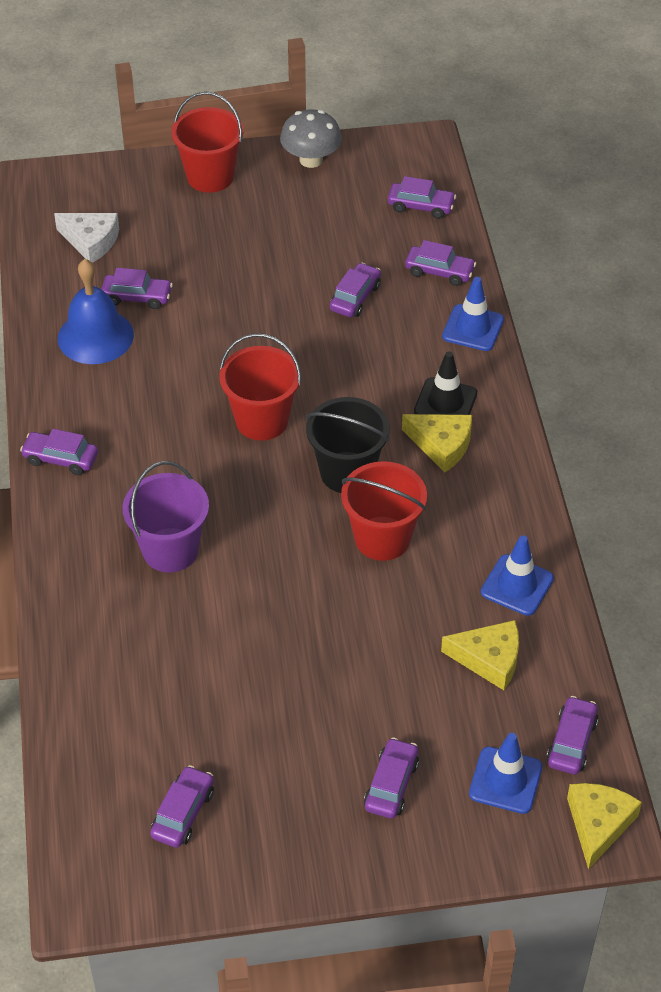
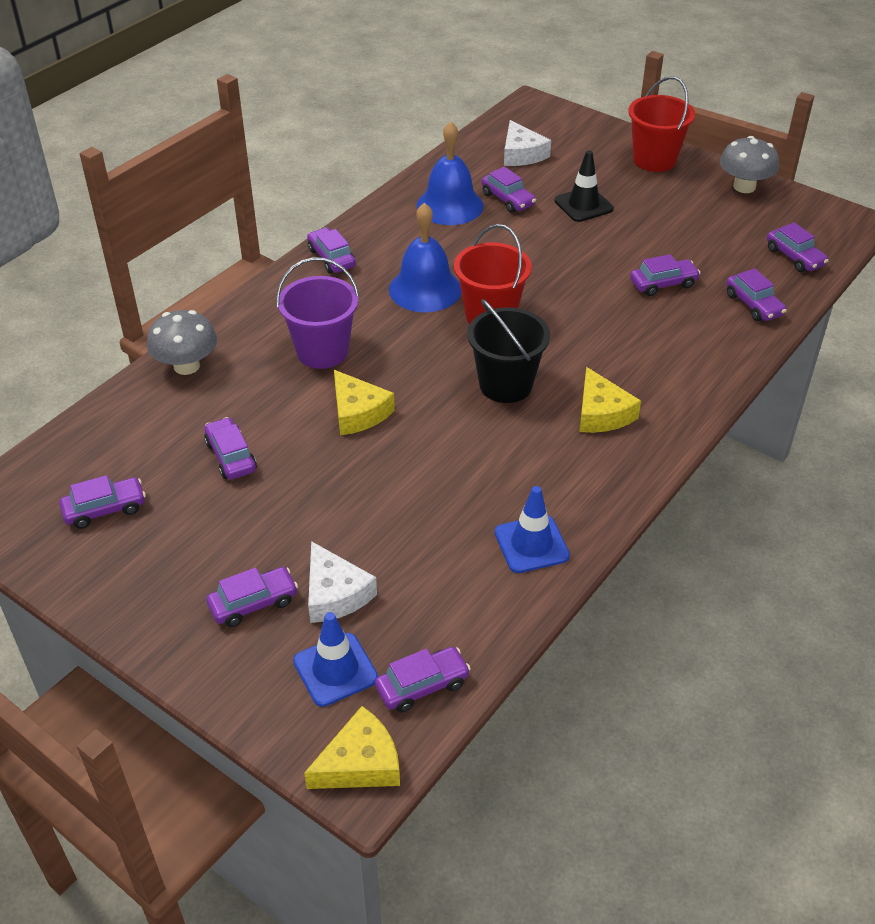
camera: 45 degrees right, 5 degrees down
red bucket [341,461,427,561] -> none
black traffic cone [414,351,477,415] -> black traffic cone moved to [554,150,614,222]
yellow cheese [441,620,519,690] -> yellow cheese moved to [334,370,395,435]
blue traffic cone [442,277,504,351] -> none
none -> grey mushroom [147,310,217,375]
none -> purple car [204,417,257,480]
none -> white cheese [308,541,377,623]
none -> blue bell [389,203,461,312]

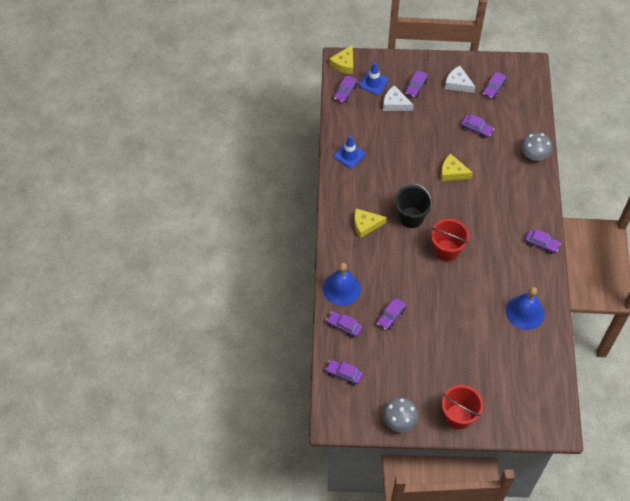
camera: 145 degrees right, 15 degrees up
purple bucket [276,257,359,369] -> none
blue bell [389,203,461,312] -> blue bell moved to [323,262,361,306]
purple car [481,167,536,213] -> none
white cheese [504,120,551,166] -> white cheese moved to [445,66,475,93]
black traffic cone [554,150,614,222] -> none
yellow cheese [579,367,641,433] -> yellow cheese turned 45 degrees counterclockwise [354,208,387,238]

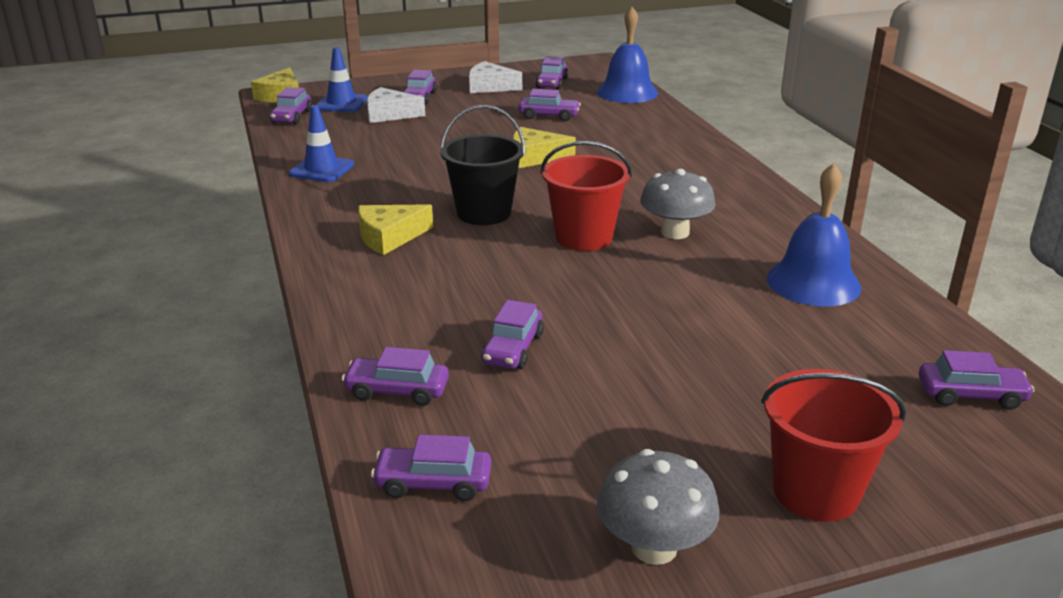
camera: 20 degrees left, 30 degrees down
blue bell [323,262,361,306] -> blue bell moved to [597,7,658,103]
grey mushroom [521,132,552,161] -> grey mushroom moved to [640,169,716,239]
purple car [525,229,561,254] -> purple car moved to [919,350,1035,410]

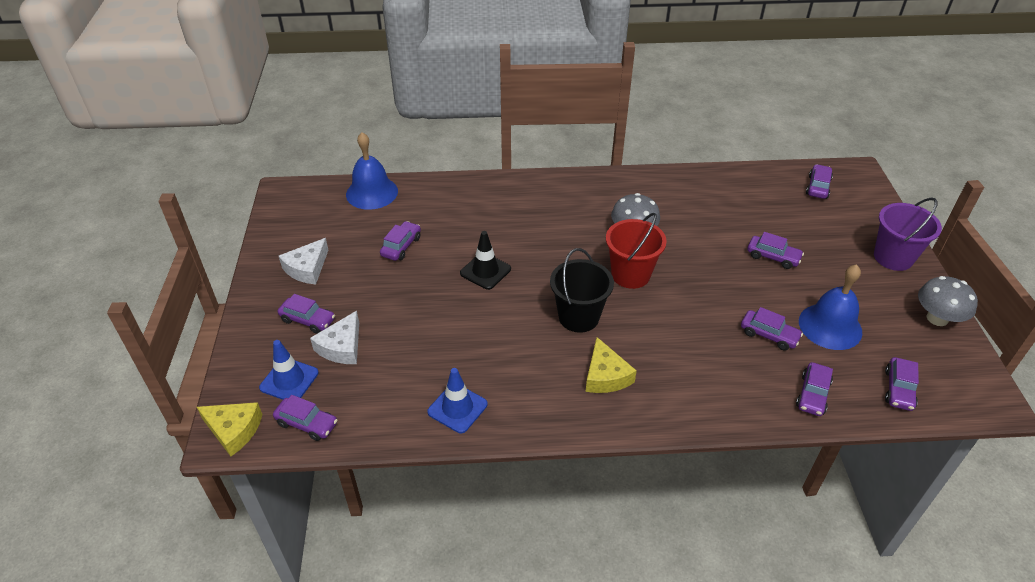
camera: 75 degrees left, 15 degrees up
yellow cheese [513,127,576,168] -> black traffic cone [460,231,511,290]
purple car [535,56,568,90] -> purple car moved to [747,232,804,269]
red bucket [761,369,906,522] -> purple bucket [874,197,942,271]
blue bell [767,163,861,307] -> blue bell moved to [799,264,862,350]

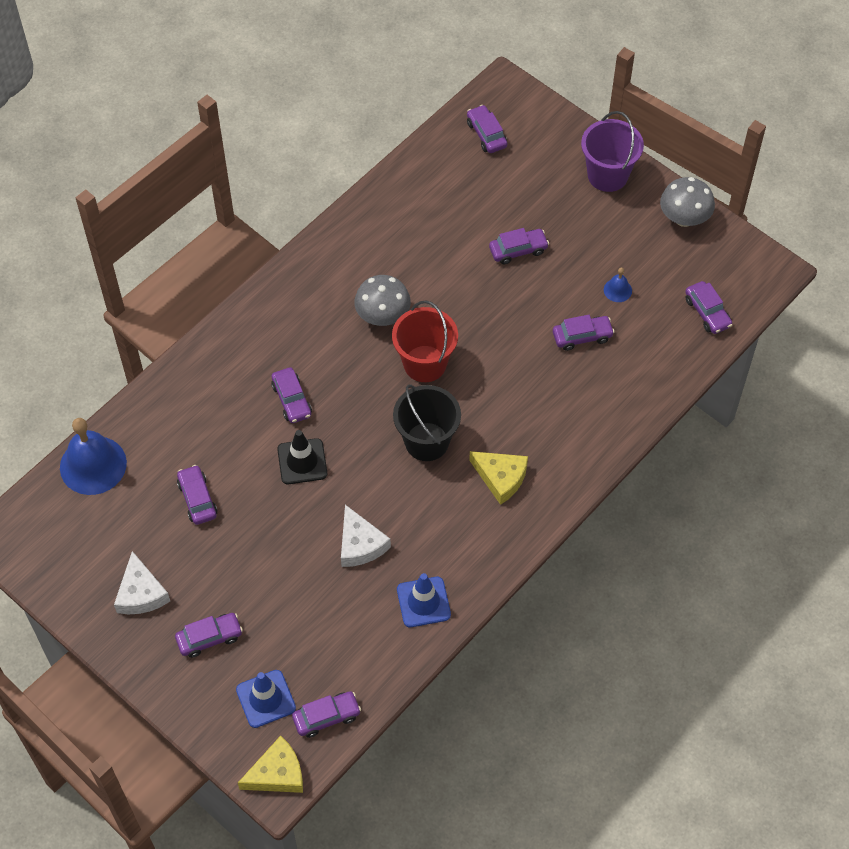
camera: 45 degrees left, 15 degrees up
white cheese [310,311,359,364] -> white cheese moved to [341,505,391,567]
purple car [796,362,833,416] -> purple car moved to [271,367,312,423]
blue bell [799,264,862,350] -> blue bell [604,268,632,302], size x0.45

